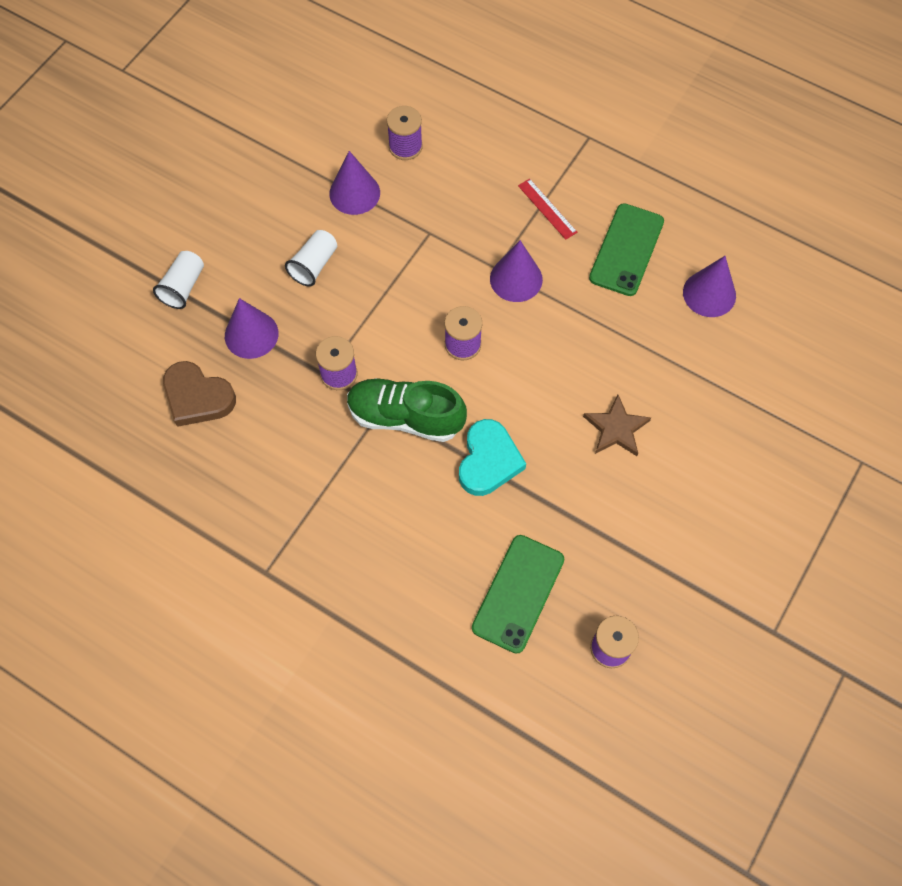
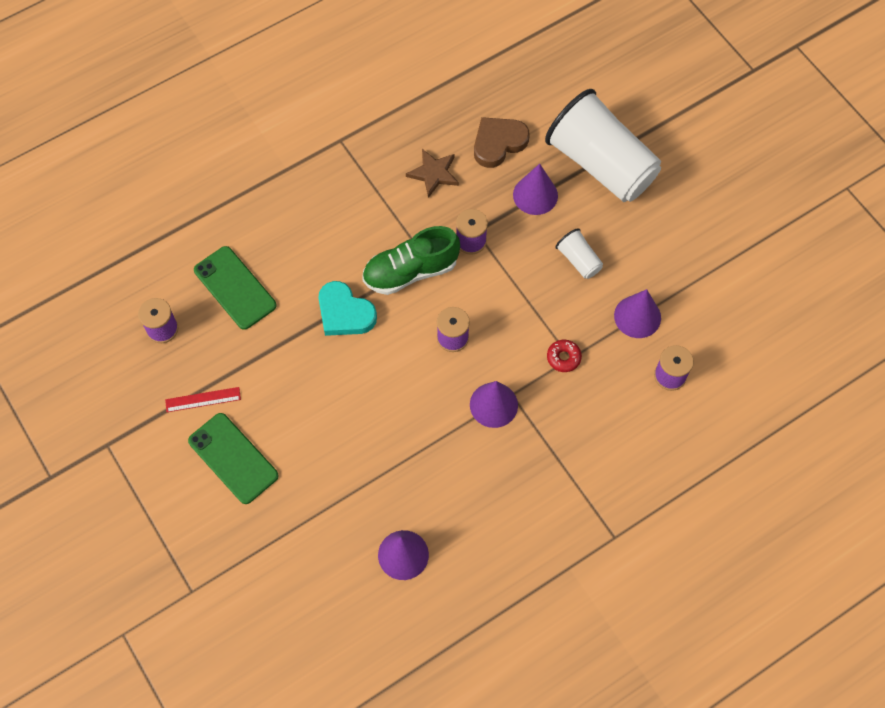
camera: 115 degrees right, 0 degrees up
white cup [153,251,204,309] -> white cup [545,89,661,202], size x2.37
green shoe [347,378,467,442] -> green shoe turned 150 degrees counterclockwise [362,226,460,295]
red ruler [518,179,577,240] -> red ruler moved to [165,387,241,412]
brown star [583,394,651,456] -> brown star moved to [406,149,459,198]
green phone [589,204,664,296] -> green phone moved to [188,413,278,504]
none -> red donut [547,340,582,372]

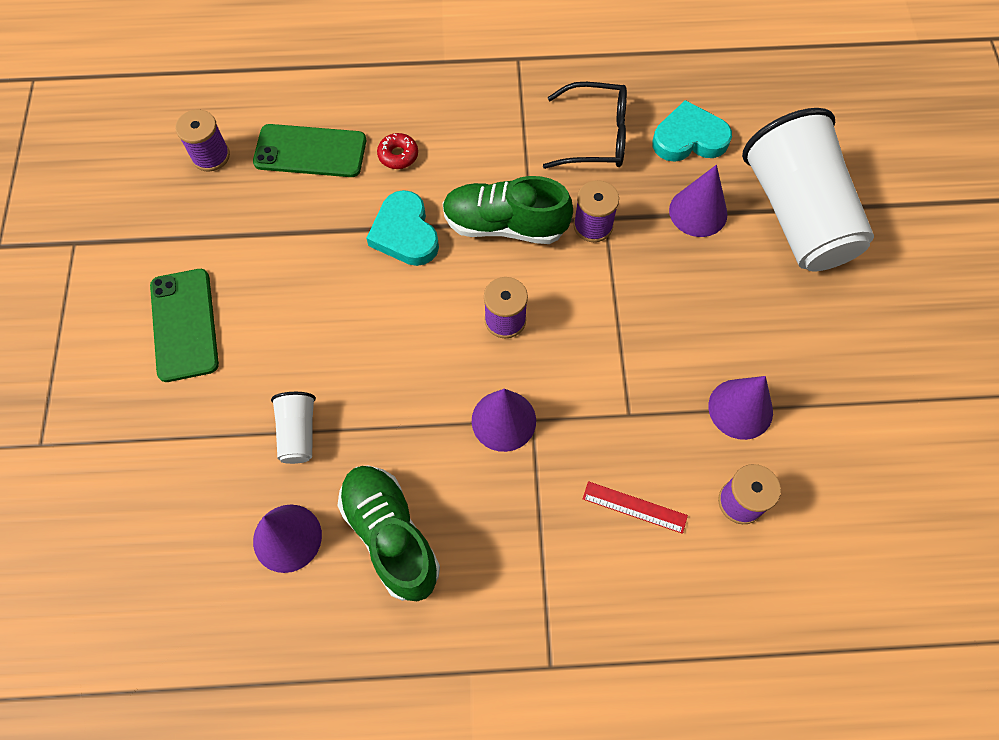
camera: 30 degrees right, 0 degrees up
red ruler [165,387,241,412] -> red ruler moved to [583,481,688,534]
green phone [194,246,276,330] -> green phone turned 75 degrees counterclockwise [253,124,366,177]
brown star [406,149,459,198] -> black glasses [543,82,627,169]
brown heart [474,117,530,168] -> turquoise heart [652,100,732,162]
red donut [547,340,582,372] -> red donut moved to [377,133,418,169]
white cup [555,228,603,279] -> white cup moved to [271,392,316,464]
none -> green shoe [337,466,440,601]

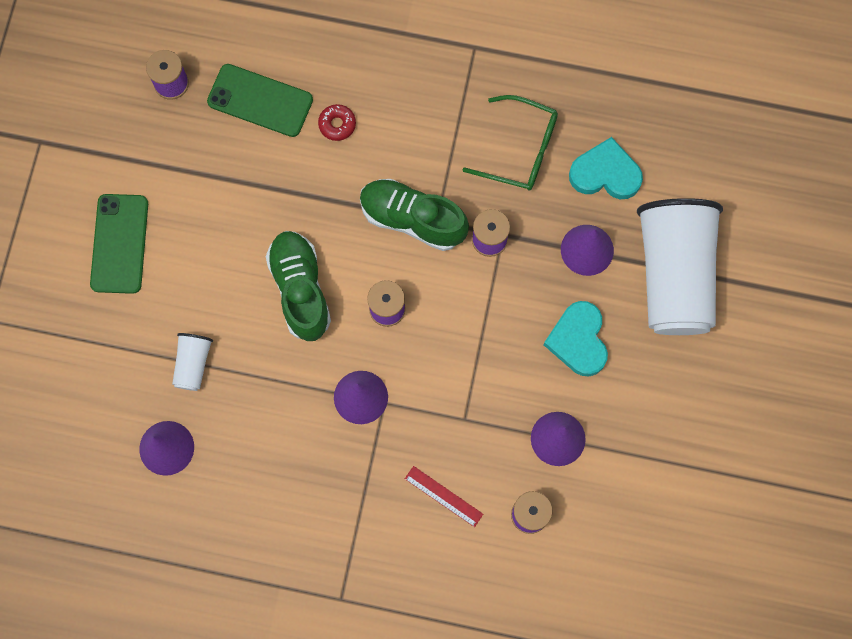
camera: 15 degrees right, 10 degrees up
green shoe [337,466,440,601] -> green shoe moved to [266,231,331,341]
turquoise heart [366,190,439,266] -> turquoise heart moved to [543,301,608,376]
black glasses [543,82,627,169] -> green glasses [463,95,558,191]

